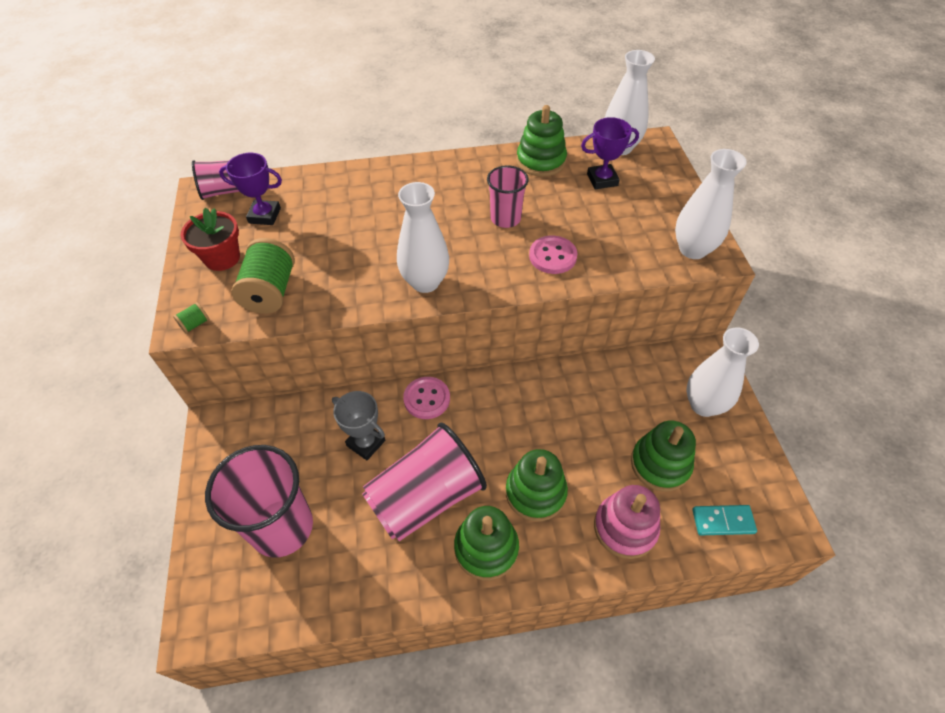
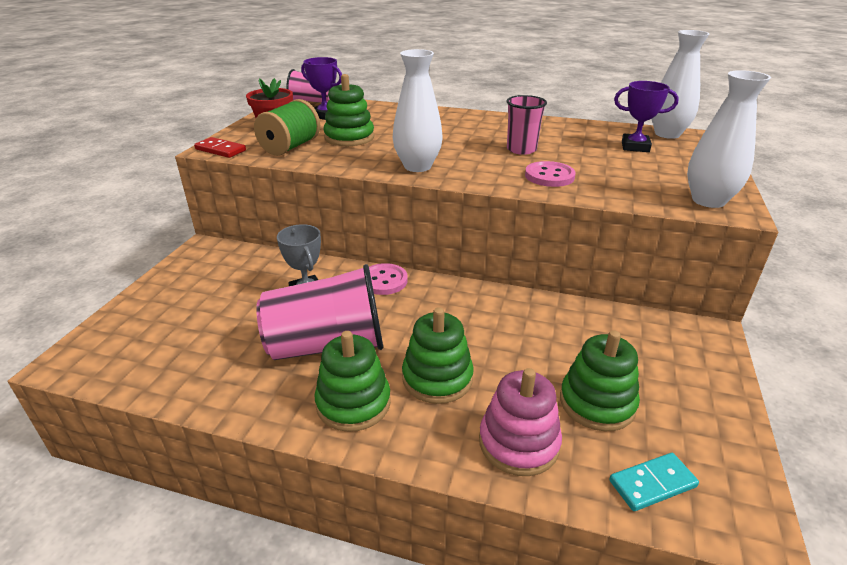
camera: 25 degrees right, 20 degrees down
green spool [173,302,209,334] -> red domino [194,137,246,158]
pink cup [205,445,313,557] -> none
green stacking toy [516,105,567,177] -> green stacking toy moved to [323,74,374,146]
white vase [686,327,759,417] -> none
turquoise domino [692,505,757,535] -> turquoise domino turned 45 degrees counterclockwise [609,453,699,511]

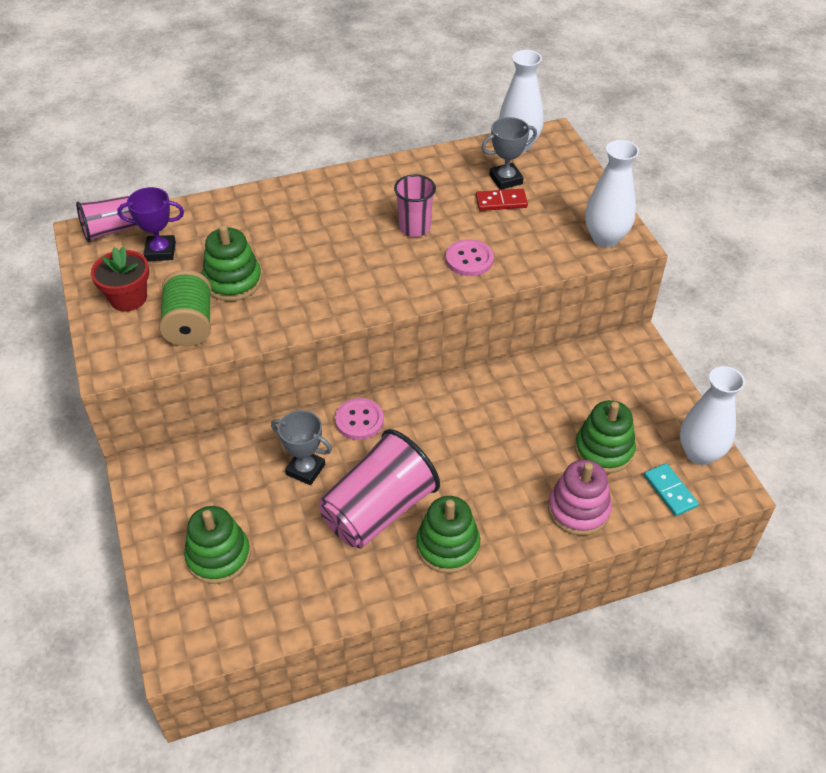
camera: 35 degrees left, 15 degrees up
red domino [194,137,246,158] -> red domino moved to [476,189,528,211]
white vase [393,49,443,172] -> white vase moved to [680,366,745,465]
green stacking toy [402,307,474,404] -> green stacking toy moved to [184,506,251,584]
turquoise domino [609,453,699,511] -> turquoise domino turned 60 degrees counterclockwise [644,463,699,516]
purple trophy [614,81,679,152] -> grey trophy [481,117,537,190]

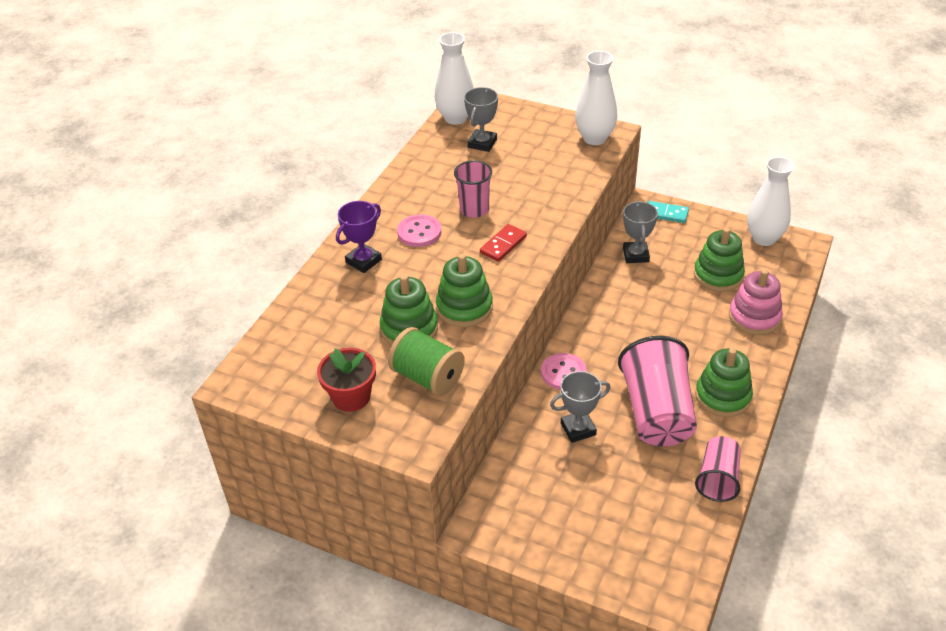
camera: 45 degrees left, 5 degrees down
pink cup [76,196,137,242] -> pink cup moved to [695,436,741,502]
purple trophy [117,187,184,261] -> purple trophy moved to [336,201,382,273]
green stacking toy [184,506,251,584] -> green stacking toy moved to [436,254,493,327]
pink button [446,239,494,276] -> pink button moved to [397,214,442,247]
red domino [476,189,528,211] -> red domino moved to [480,224,527,262]
turquoise domino [644,463,699,516] -> turquoise domino moved to [647,201,689,223]
none -> grey trophy [623,201,658,263]

